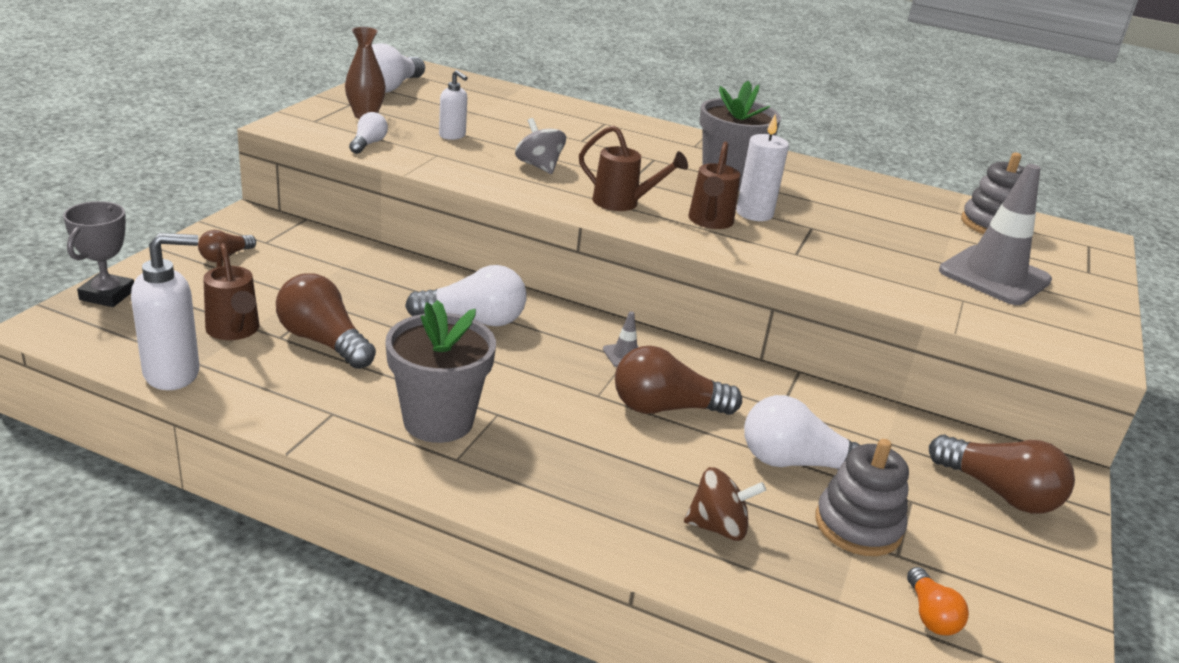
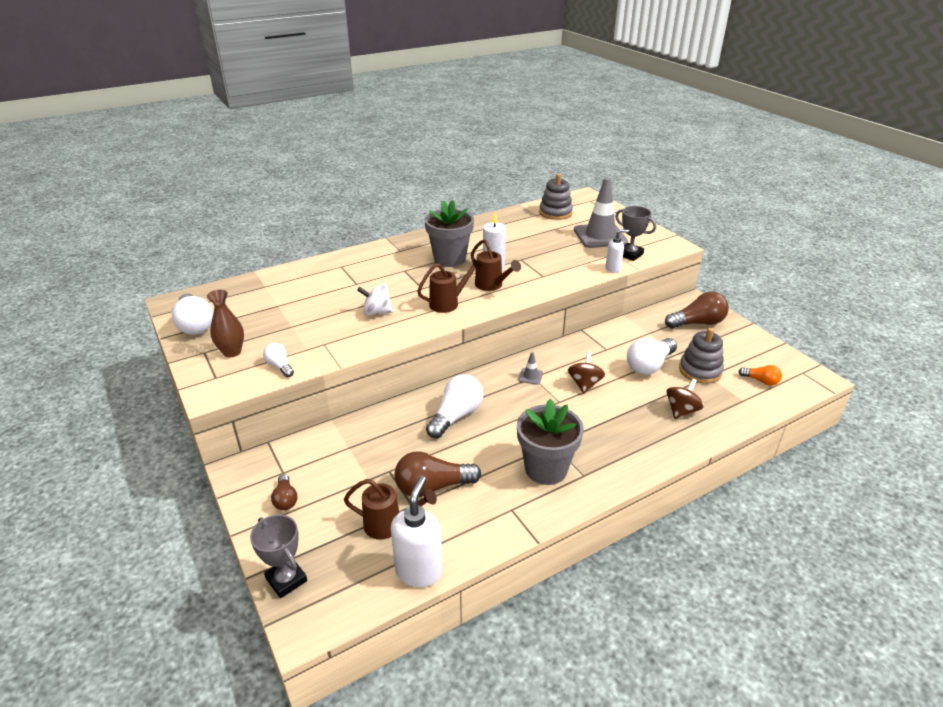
camera: 50 degrees left, 5 degrees up
white soap dispenser [439,70,468,140] -> white soap dispenser moved to [606,229,629,273]
grey spinning top [515,118,566,174] -> white spinning top [357,284,394,316]
brown light bulb [615,346,742,415] -> brown spinning top [568,352,605,394]
none -> grey trophy [615,206,656,261]

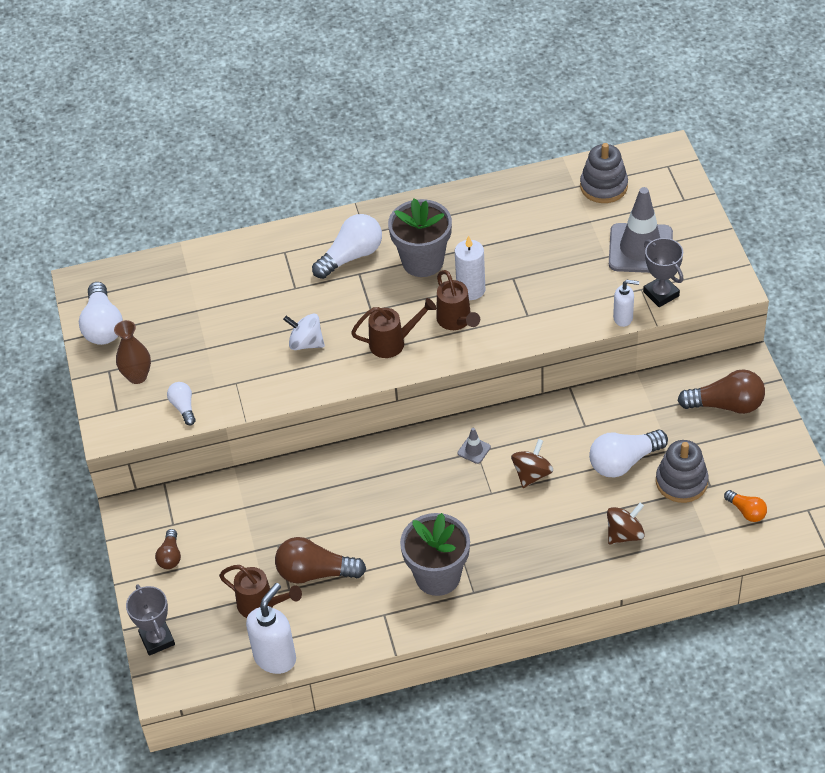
camera: 20 degrees right, 15 degrees up
white light bulb [426,374,483,438] -> white light bulb moved to [312,214,382,279]

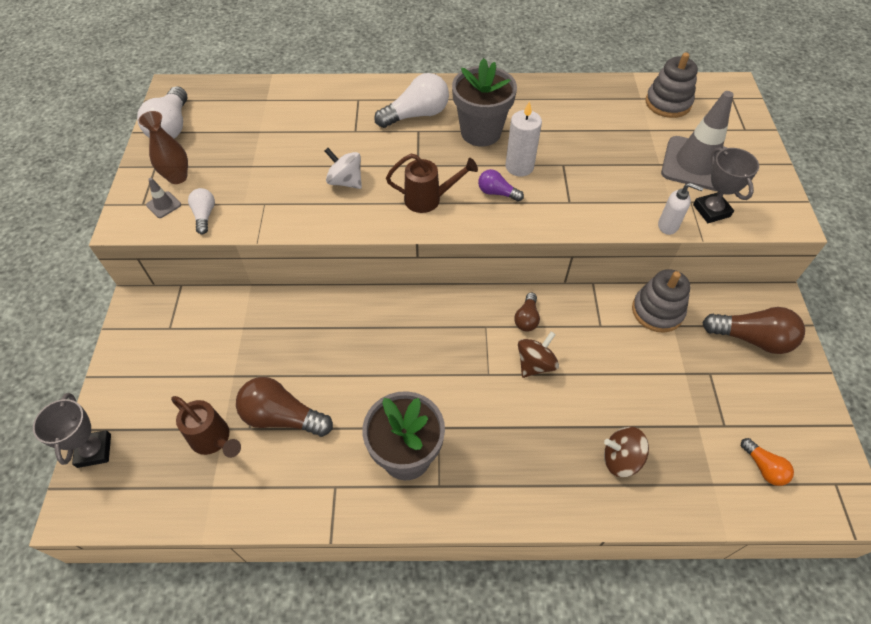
camera: 10 degrees right, 5 degrees up
brown light bulb [155,529,181,569] -> brown light bulb moved to [514,293,540,331]
white soap dispenser [246,583,296,674] -> none
brown watering can [436,270,480,330] -> purple light bulb [478,169,524,202]
grey traffic cone [458,428,491,464] -> grey traffic cone moved to [146,178,181,218]
white light bulb [589,430,668,477] -> none
brown spinning top [607,503,645,544] -> brown spinning top turned 150 degrees counterclockwise [604,427,649,477]
grey stacking toy [656,440,708,503] -> grey stacking toy moved to [632,269,690,332]

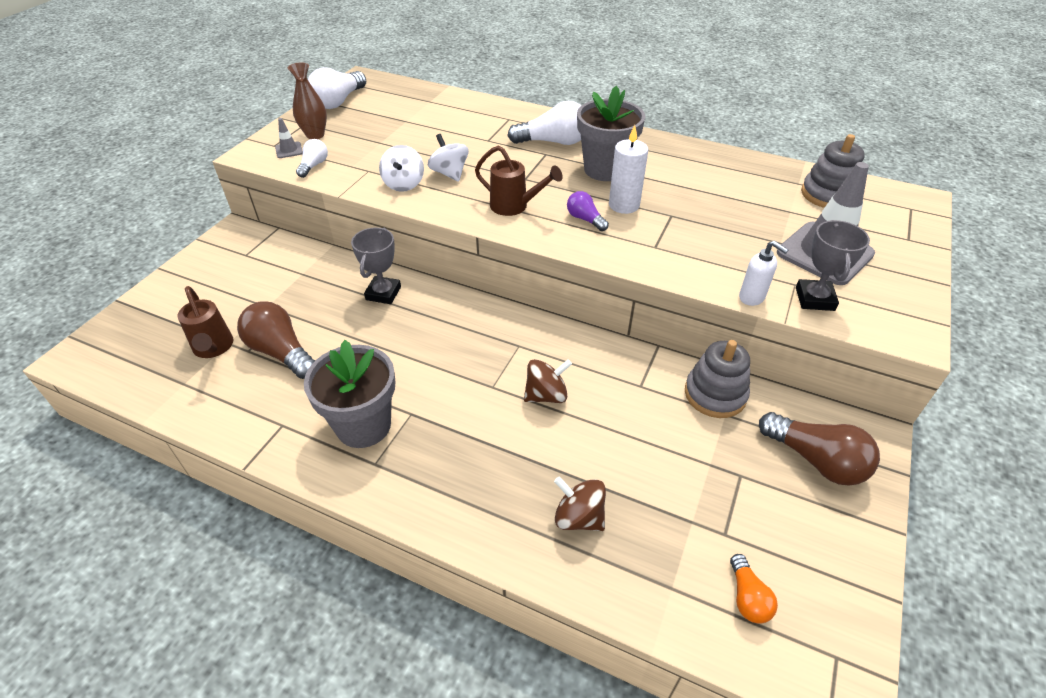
camera: 25 degrees right, 10 degrees down
grey trophy [33,393,111,468] -> grey trophy moved to [351,228,401,304]
brown light bulb [514,293,540,331] -> none
none -> white spinning top [379,145,424,192]

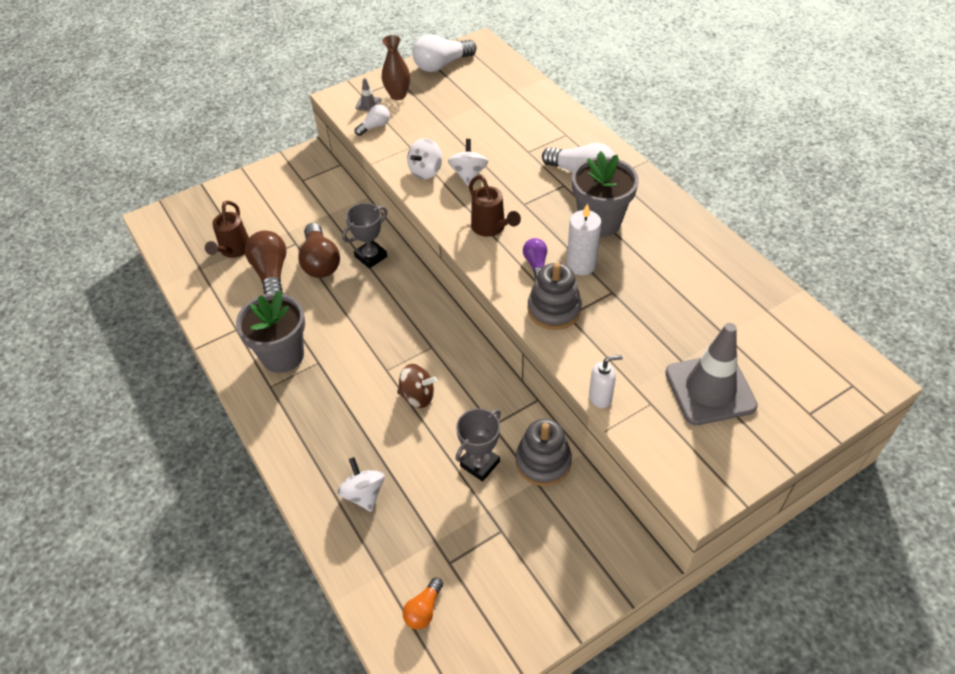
camera: 35 degrees right, 5 degrees up
brown spinning top [554,476,606,531] -> white spinning top [337,457,385,512]
white soap dispenser [739,241,788,306] -> white soap dispenser turned 90 degrees counterclockwise [589,355,623,408]
brown light bulb [759,412,880,486] -> brown light bulb moved to [299,223,340,278]
grey trophy [796,220,870,311] -> grey trophy moved to [456,408,501,482]
grey stacking toy [801,134,865,208] -> grey stacking toy moved to [527,263,582,330]

